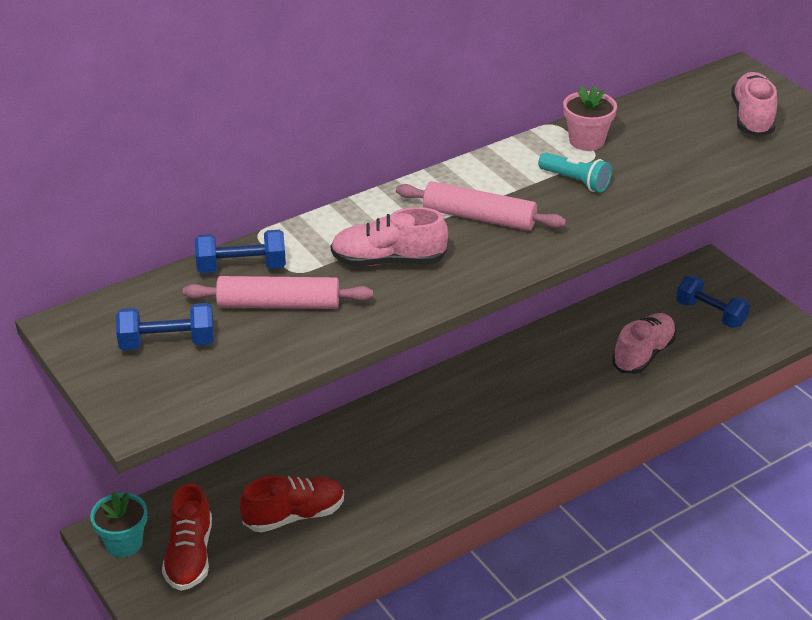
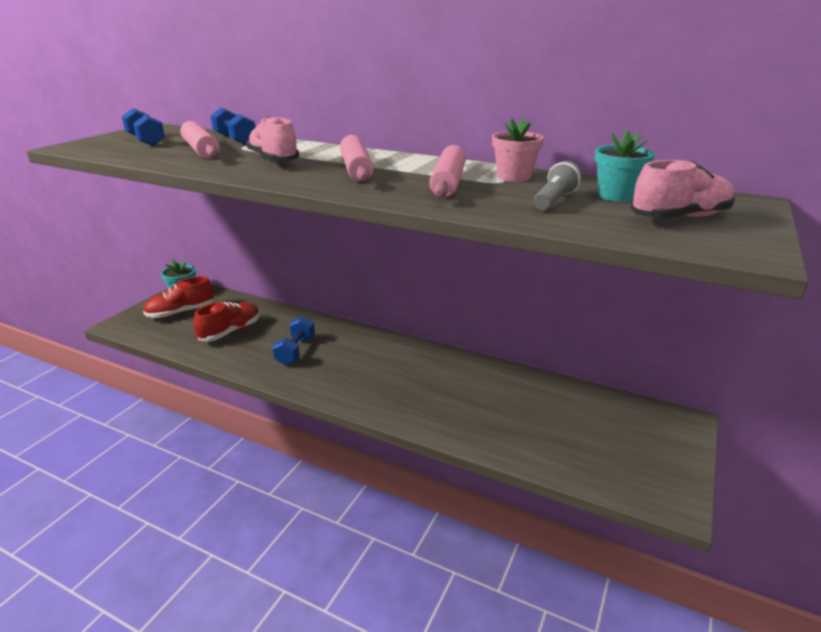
camera: 60 degrees right, 10 degrees down
red shoe [240,475,344,533] -> red shoe turned 90 degrees counterclockwise [194,302,260,341]
turquoise flashlight [538,153,612,193] -> pink rolling pin [429,145,466,198]
pink shoe [612,313,676,374] -> none
blue dumbbell [676,276,750,328] -> blue dumbbell moved to [273,316,315,365]
none -> grey flashlight [534,161,582,210]
none -> turquoise flower pot [595,130,655,202]

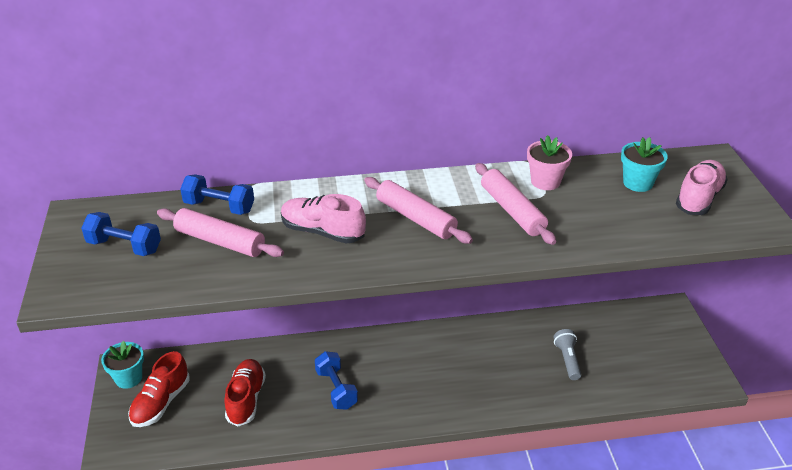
camera: 35 degrees left, 10 degrees up
grey flashlight [534,161,582,210] -> grey flashlight moved to [553,329,581,380]

